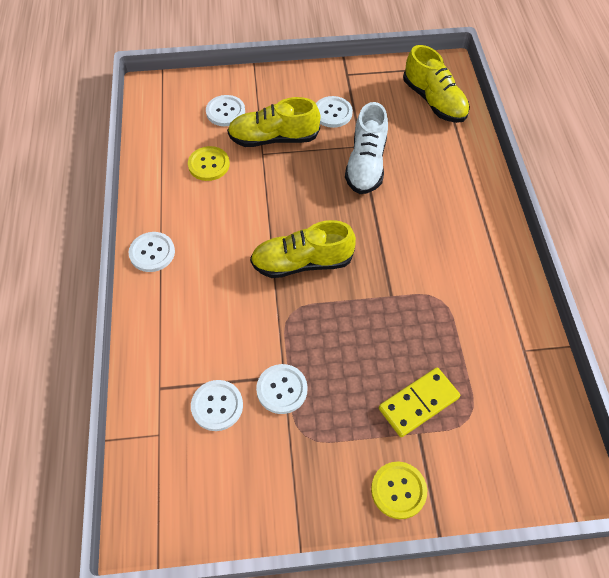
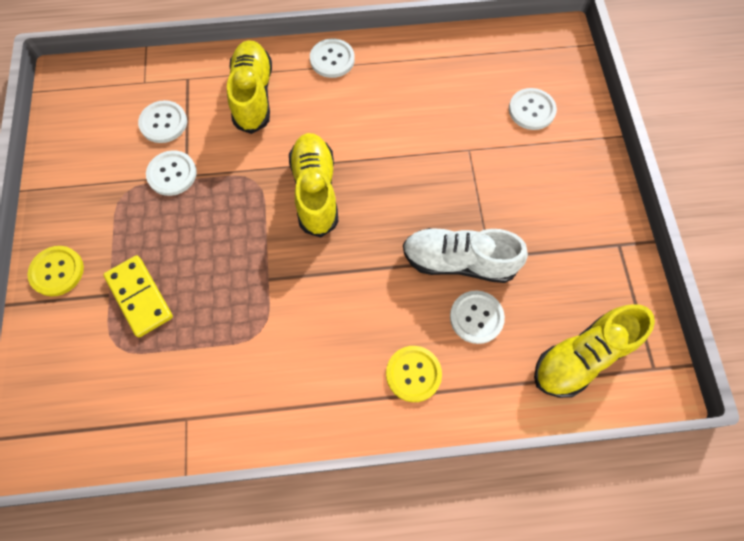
camera: 90 degrees right, 10 degrees up
yellow button [188,146,230,181] -> yellow button moved to [386,346,442,402]
yellow shoe [227,97,320,147] -> yellow shoe moved to [227,40,272,134]
white button [316,96,353,128] -> white button moved to [450,290,505,344]

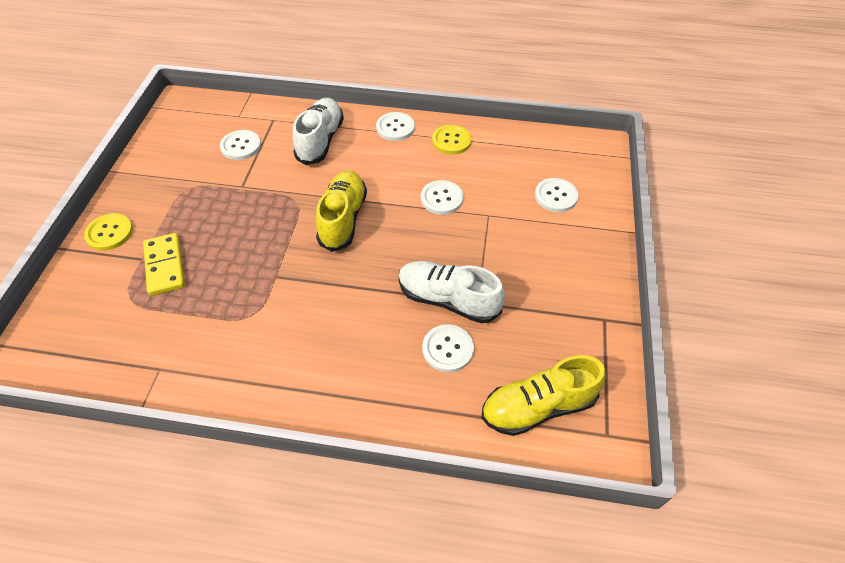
camera: 15 degrees right, 15 degrees down
white button [146,150,197,196] -> white button moved to [421,180,463,215]
yellow shoe [227,40,272,134] -> white shoe [293,98,344,165]
yellow button [386,346,442,402] -> yellow button moved to [432,125,472,155]

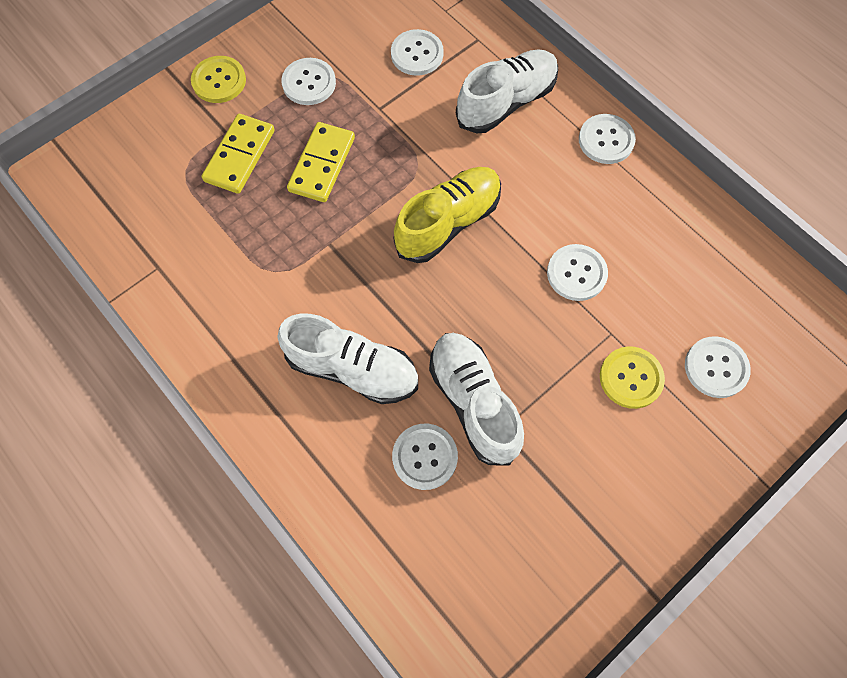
camera: 40 degrees right, 15 degrees up
yellow button [432,125,472,155] -> yellow button moved to [600,346,665,409]
yellow shoe [481,355,606,436] -> none
none -> white shoe [278,314,418,404]
none -> white button [281,58,336,105]
none -> yellow domino [287,122,355,202]

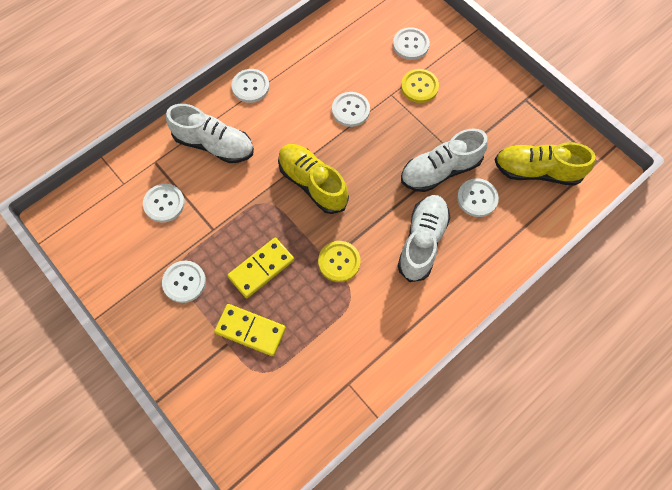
camera: 90 degrees left, 0 degrees up
yellow button [191,56,246,103] -> yellow button moved to [318,241,361,282]
yellow domino [287,122,355,202] -> yellow domino turned 60 degrees counterclockwise [227,238,294,298]
white shoe [456,49,559,134] -> white shoe turned 150 degrees clockwise [166,104,254,163]
none -> yellow shoe [495,142,596,186]

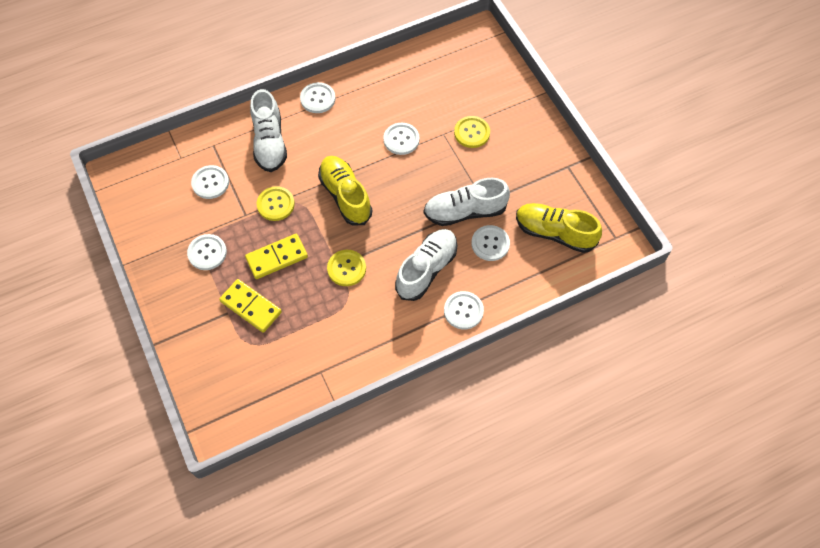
camera: 15 degrees right, 5 degrees down
white shoe [166,104,254,163] -> white shoe turned 45 degrees clockwise [250,89,287,172]
white button [393,27,430,60] -> white button moved to [444,291,484,329]
none -> yellow button [257,186,295,221]

